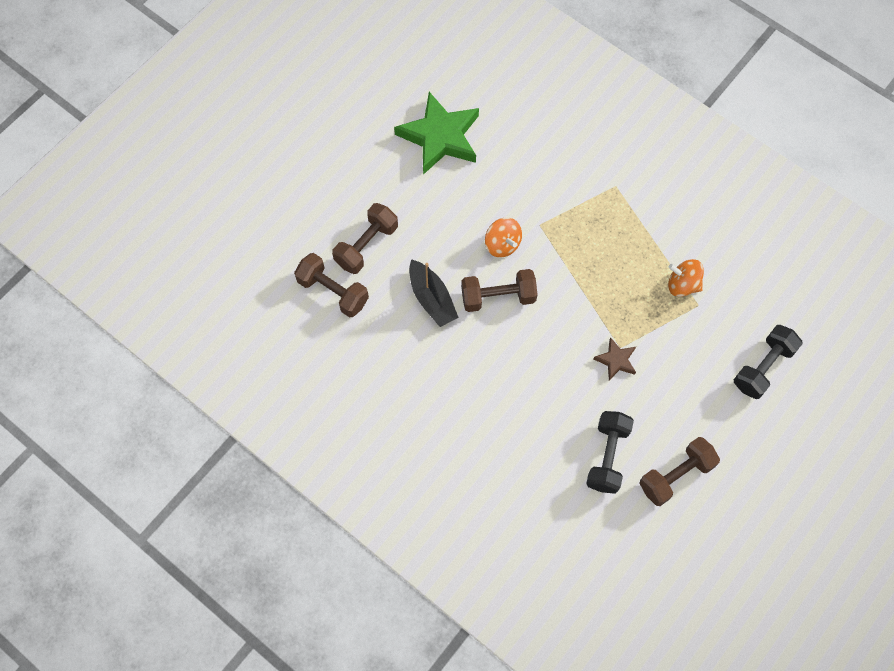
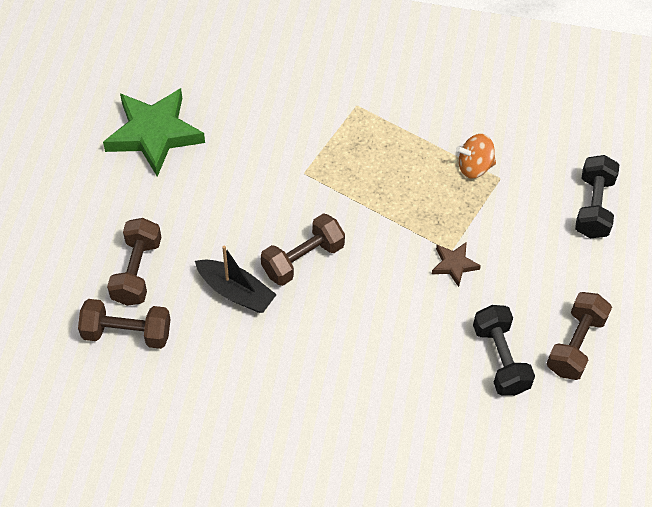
camera: 30 degrees left, 10 degrees down
orange spinning top [485,218,522,258] -> none

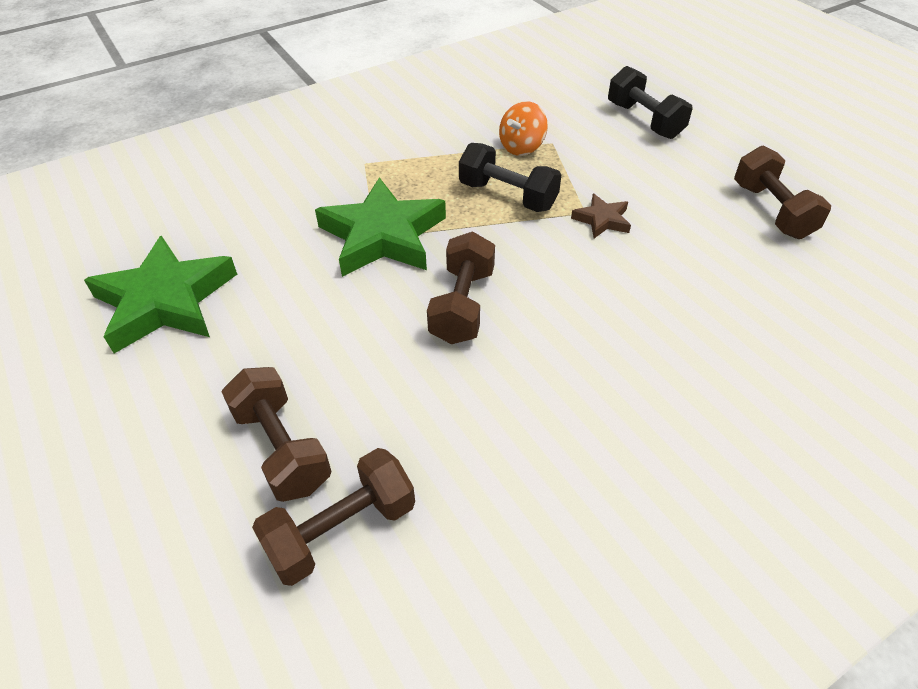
camera: 40 degrees left, 10 degrees down
black boat [195,245,277,313] -> none
black dumbbell [473,305,535,396] -> black dumbbell moved to [459,143,561,212]
none -> green star [315,177,446,277]

